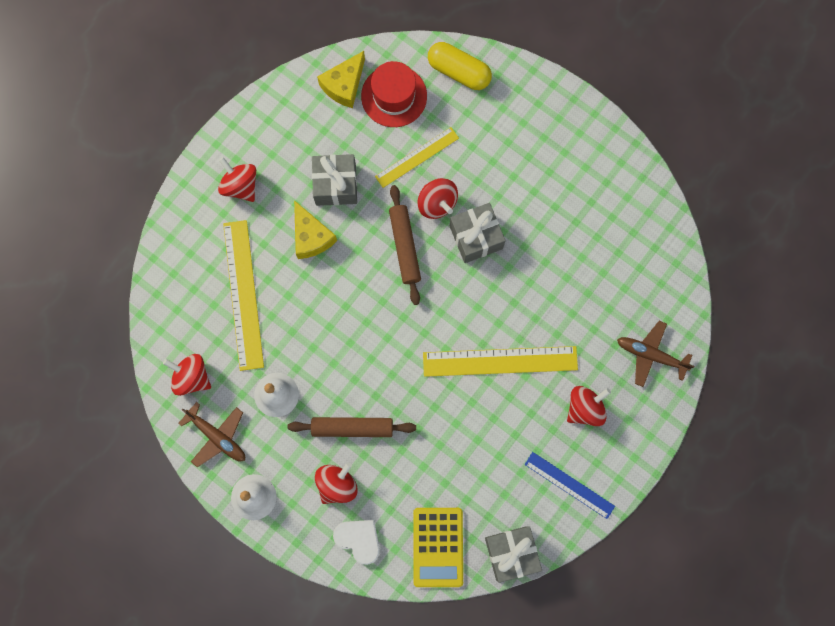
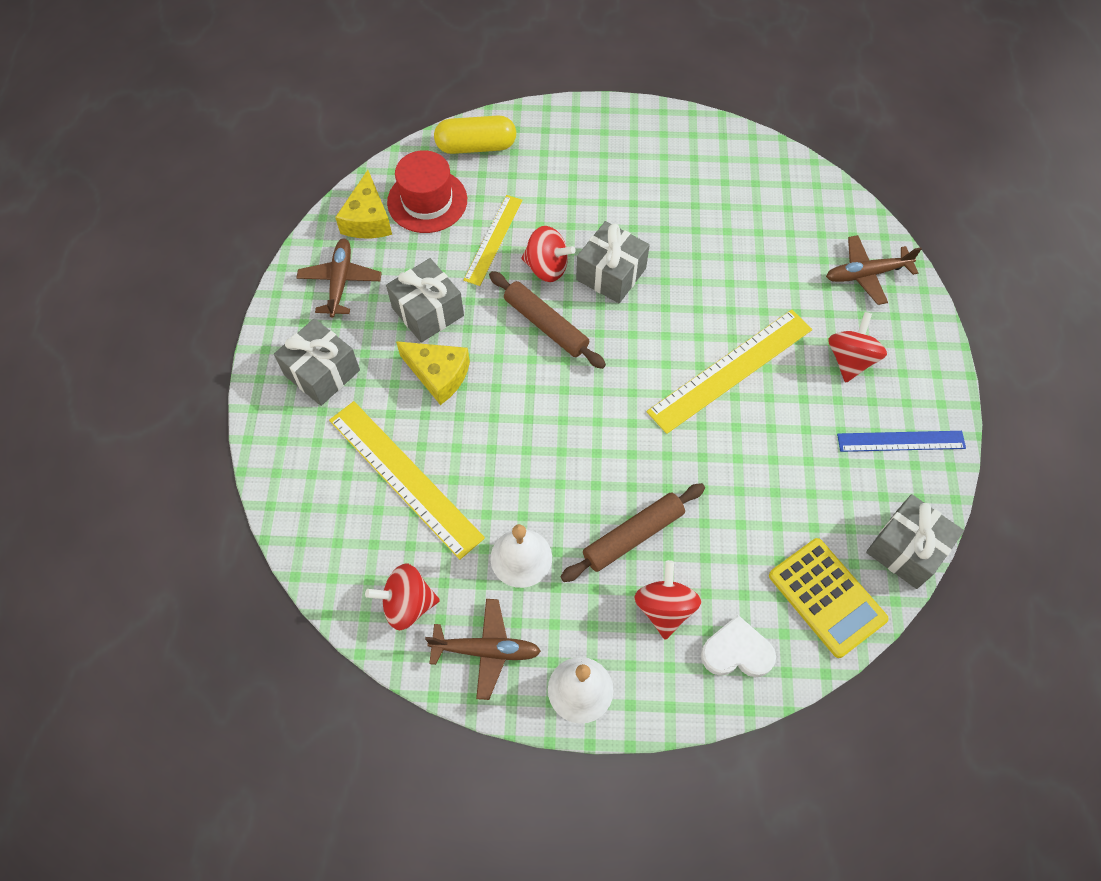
camera: 35 degrees left, 15 degrees down
red spinning top [218,157,256,202] -> grey gift [274,318,360,406]
none -> brown plane [296,238,382,318]

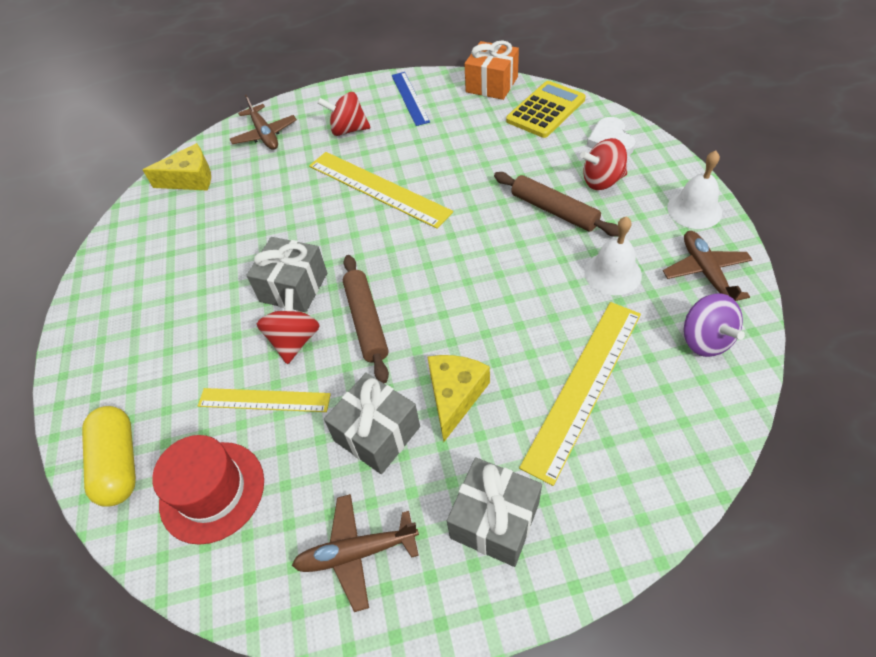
camera: 100 degrees left, 10 degrees down
yellow cheese [335,170,392,238] -> yellow cheese moved to [143,143,211,191]
red spinning top [365,564,440,630] -> purple spinning top [684,294,745,357]
brown rolling pin [489,271,606,369] -> brown rolling pin turned 45 degrees counterclockwise [343,255,389,383]
grey gift [866,494,964,589] -> orange gift [464,40,519,100]

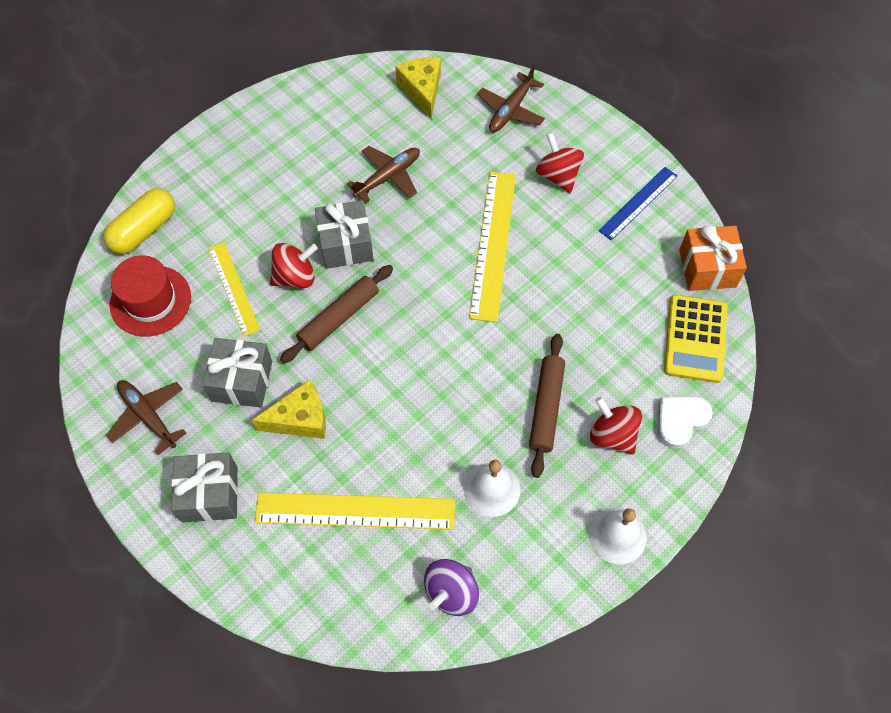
camera: 55 degrees right, 10 degrees up
yellow cheese [143,143,211,191] -> yellow cheese turned 150 degrees counterclockwise [395,57,441,118]
yellow calculator [506,81,586,138] -> yellow calculator turned 90 degrees clockwise [664,295,727,383]
brown plane [663,231,752,301] -> brown plane moved to [347,146,420,203]

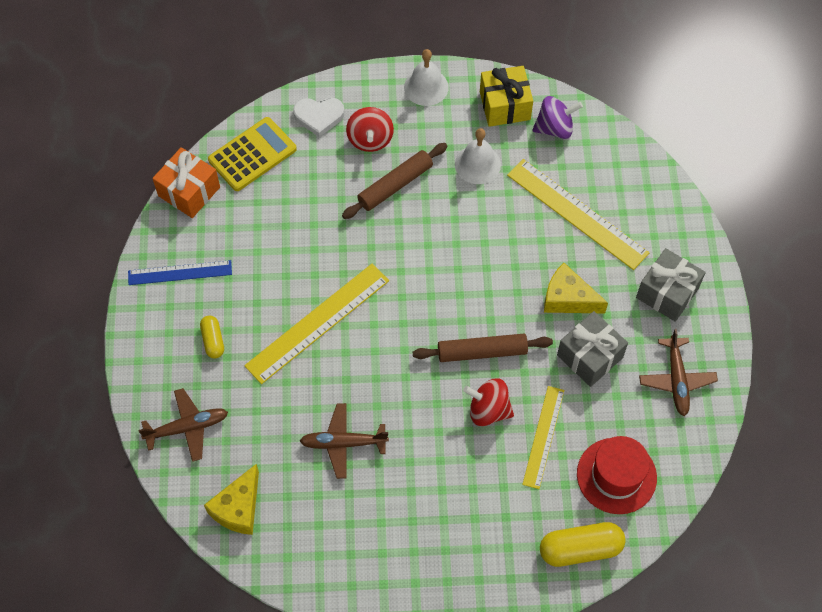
camera: 140 degrees left, 0 degrees up
grey gift [315,200,374,269] -> none
red spinning top [536,133,584,193] -> yellow capsule [200,316,224,358]
none -> yellow gift [480,66,533,127]

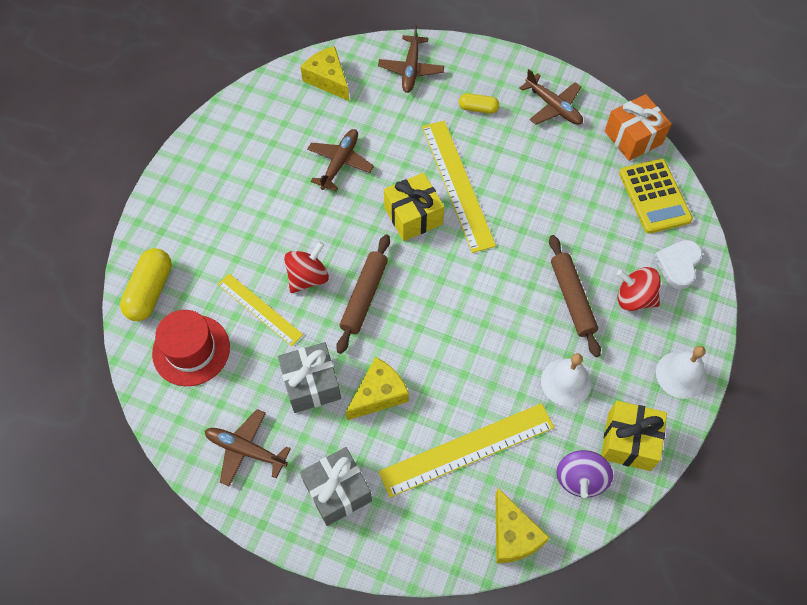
camera: 115 degrees right, 0 degrees up
blue ruler [128,260,232,285] -> brown plane [520,69,583,125]
none -> yellow gift [384,173,444,241]
none -> yellow cheese [496,488,550,563]

